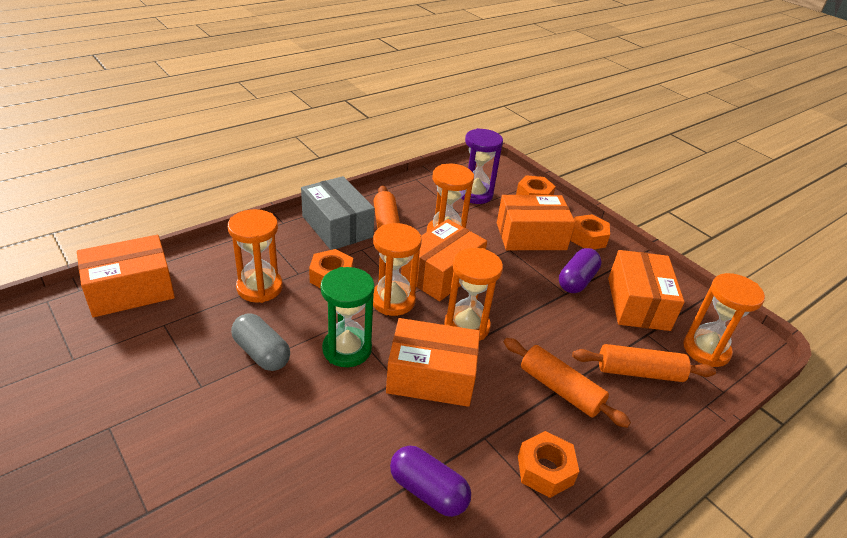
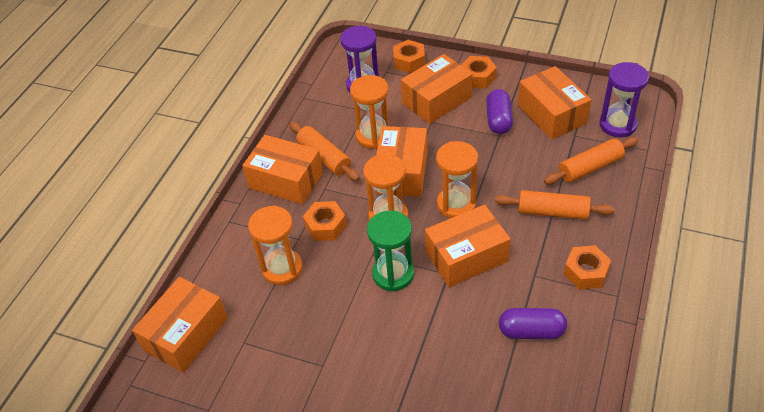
camera: 25 degrees left, 10 degrees up
grey capsule [231,313,290,371] -> none
grey box [301,176,375,250] -> orange box [242,135,323,204]
orange hourglass [683,273,765,367] -> purple hourglass [599,62,649,137]

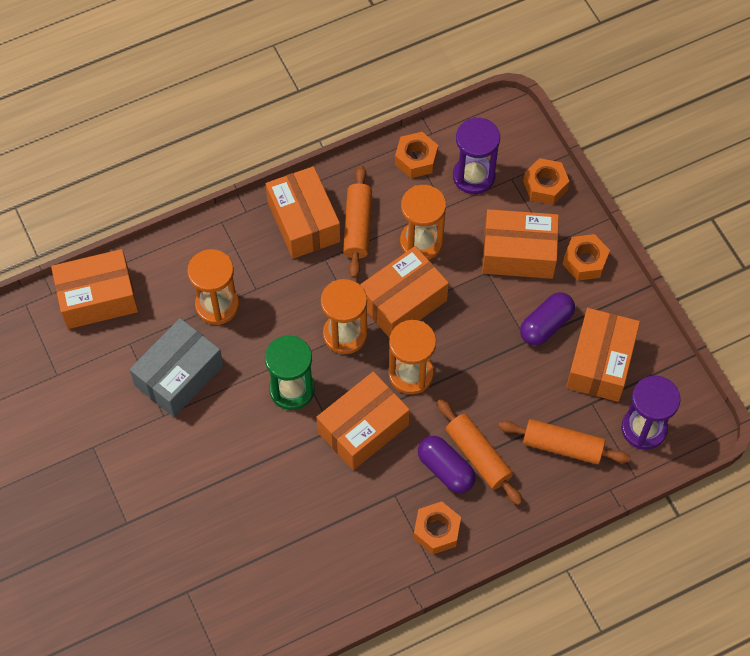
camera: 40 degrees right, 15 degrees up
orange nut [303,201,347,241] -> orange nut moved to [395,132,438,178]
orange box [425,204,511,287] -> orange box turned 60 degrees counterclockwise [317,372,410,470]
purple capsule [499,308,567,339] -> purple capsule moved to [418,436,475,493]
none -> grey box [130,318,223,417]

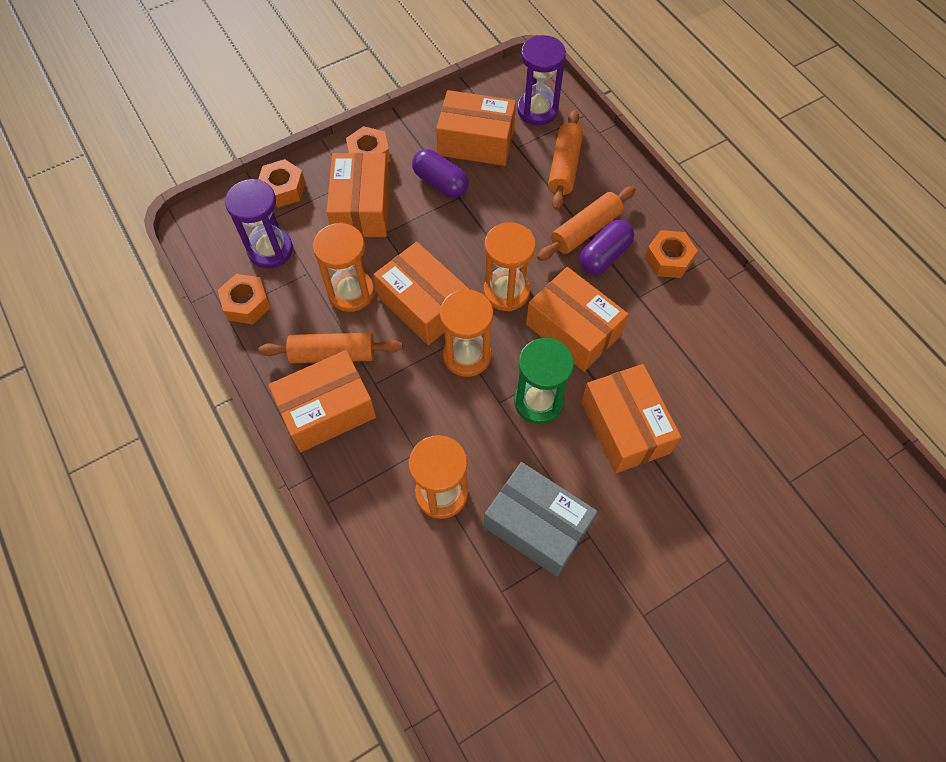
camera: 95 degrees left, 0 degrees up
orange box [51,249,138,329] -> orange box moved to [581,364,681,474]

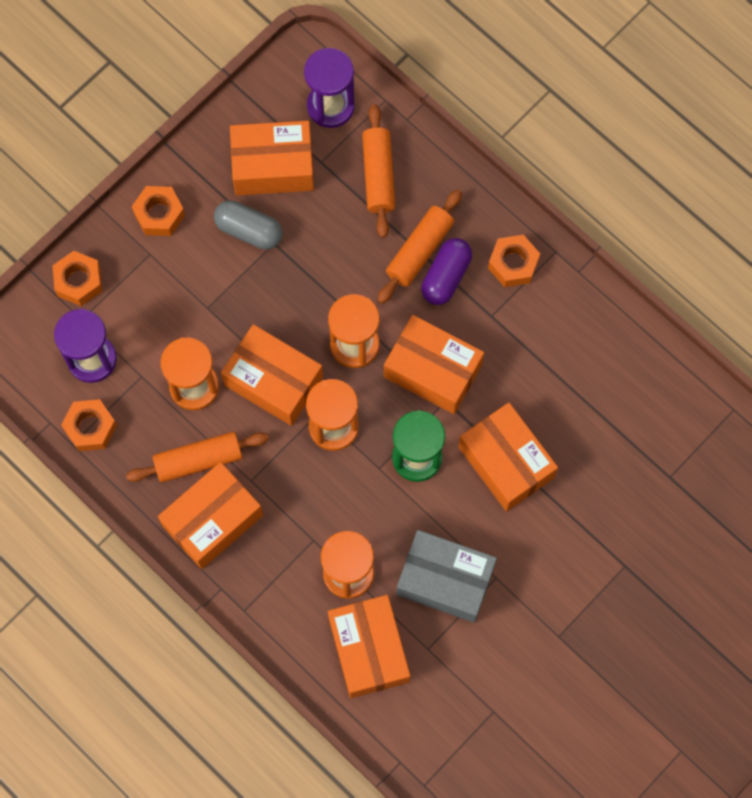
camera: 15 degrees left, 10 degrees up
orange box [327,153,390,237] -> orange box moved to [328,595,410,698]
purple capsule [412,149,469,198] -> grey capsule [214,200,283,250]

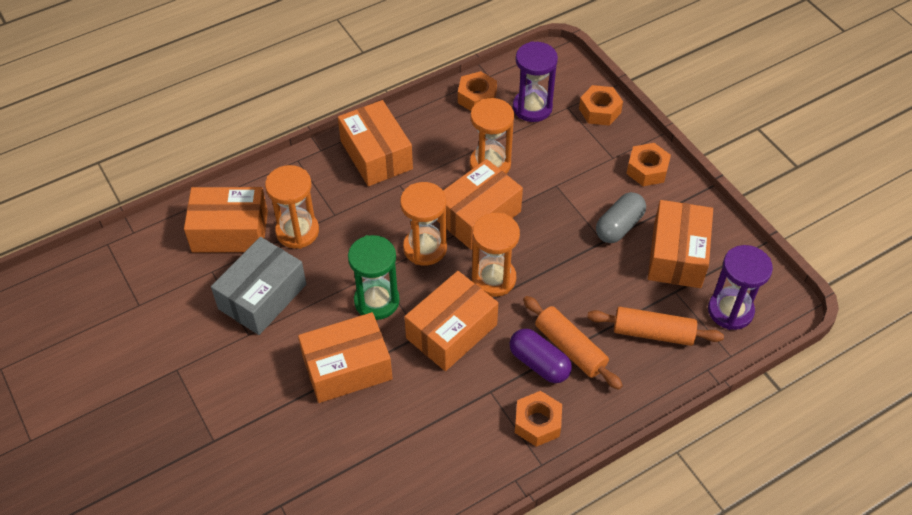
camera: 105 degrees right, 20 degrees down
orange rolling pin [126,432,269,483] -> none

